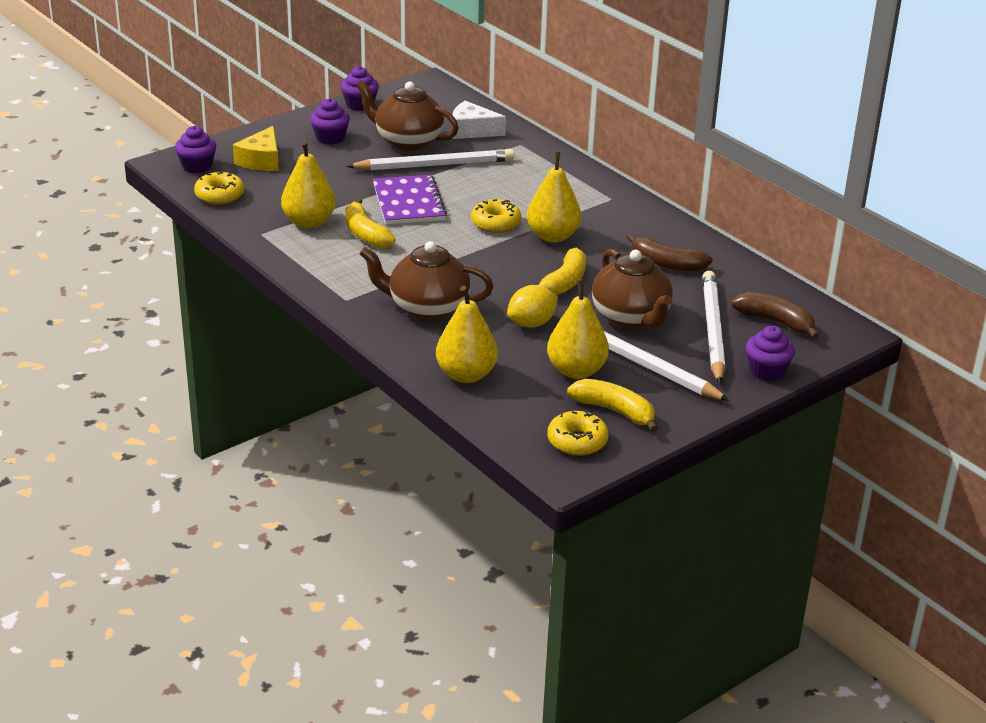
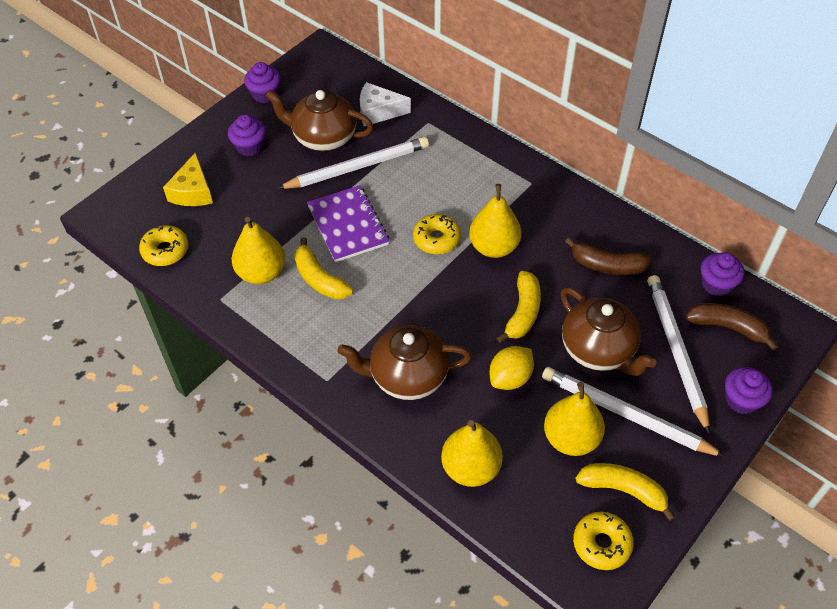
camera: 10 degrees left, 20 degrees up
purple cupcake [175,126,216,173] -> purple cupcake moved to [701,252,744,297]

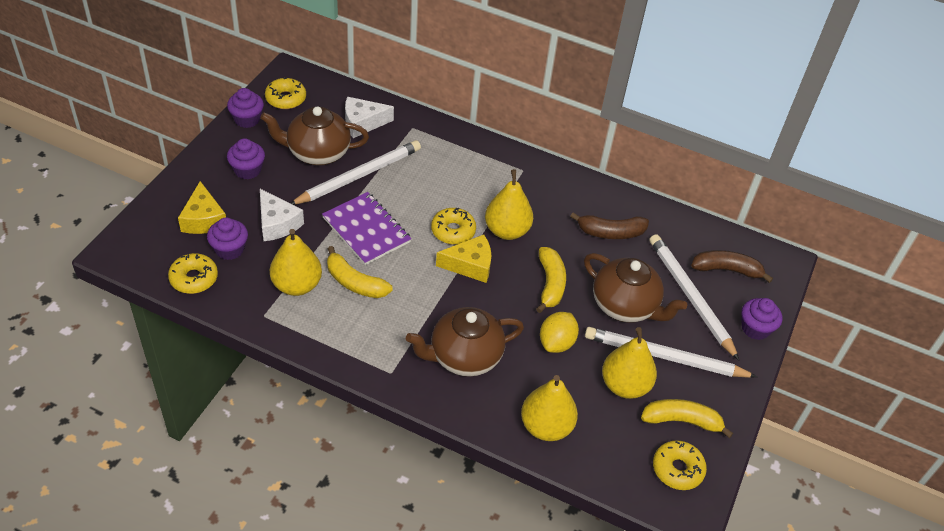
camera: 20 degrees left, 5 degrees down
purple cupcake [701,252,744,297] -> purple cupcake moved to [207,217,248,260]
none -> white cheese [260,189,304,241]
none -> yellow donut [265,77,306,109]
none -> yellow cheese [436,234,491,283]

